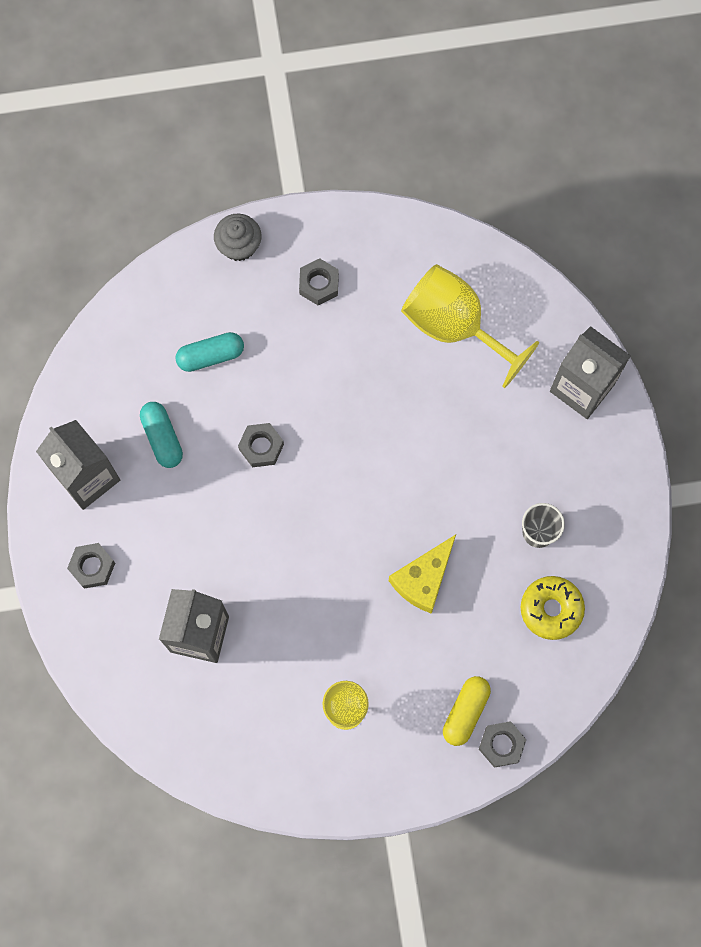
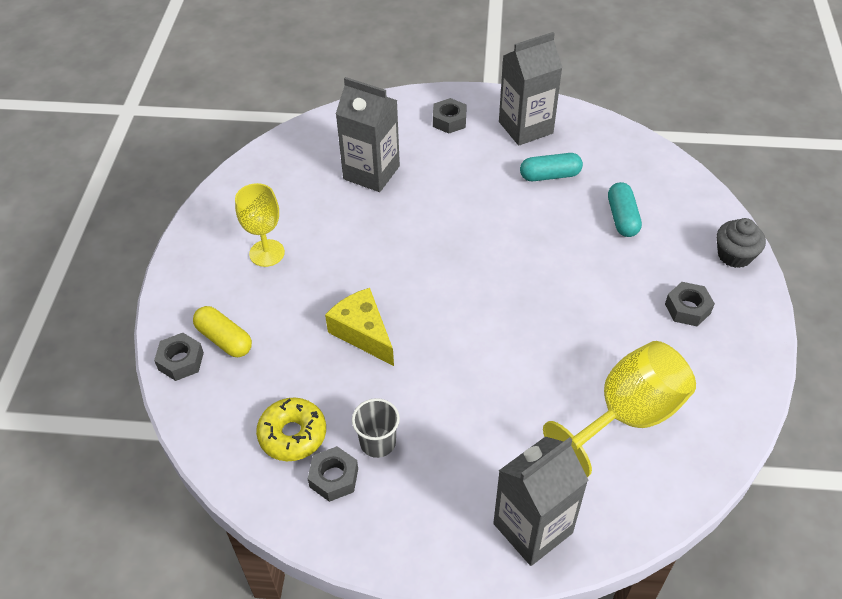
camera: 105 degrees right, 25 degrees down
grey nut [238,423,284,467] -> grey nut moved to [307,446,358,502]

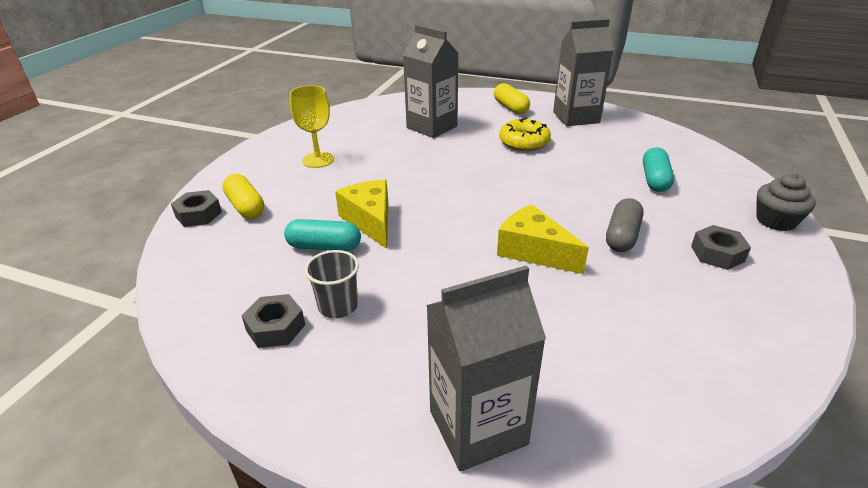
camera: 15 degrees right, 15 degrees down
yellow donut [256,398,326,461] -> yellow donut moved to [499,118,551,151]
grey nut [433,98,467,134] -> yellow capsule [494,83,530,114]
turquoise capsule [520,153,583,181] -> turquoise capsule moved to [284,219,361,251]
yellow goblet [543,341,696,477] -> none
none -> yellow cheese [497,204,589,274]
none -> grey capsule [606,198,644,252]

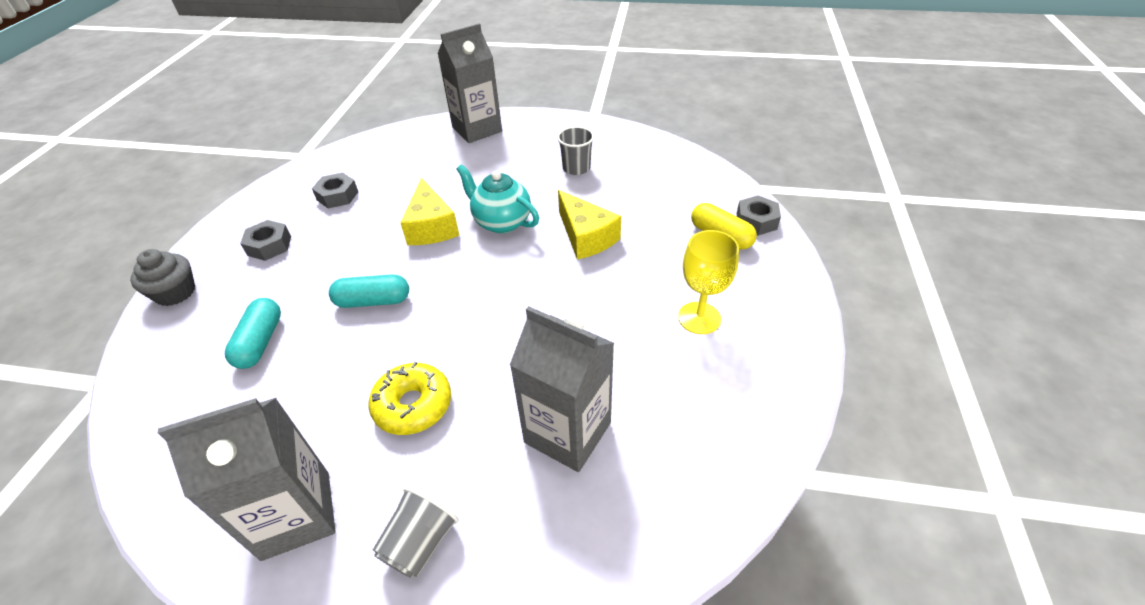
camera: 170 degrees right, 10 degrees up
grey nut [242,294,305,348] -> grey nut moved to [312,173,358,208]
turquoise capsule [284,219,361,251] -> turquoise capsule moved to [329,274,409,308]
yellow capsule [494,83,530,114] -> grey cup [373,487,459,578]
yellow cheese [497,204,589,274] -> yellow cheese turned 45 degrees clockwise [401,177,460,245]
grey capsule [606,198,644,252] -> none
none -> turquoise teapot [456,164,539,234]

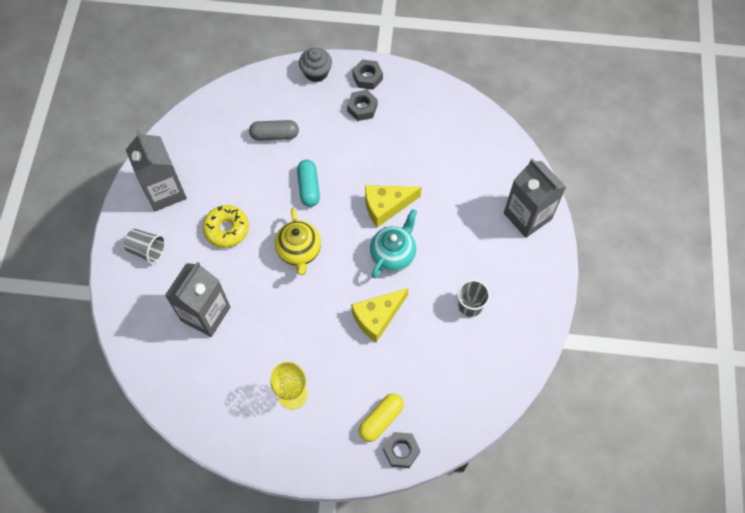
camera: 85 degrees right, 20 degrees up
turquoise capsule [225,298,281,369] -> grey capsule [249,120,299,141]
grey nut [312,173,358,208] -> grey nut moved to [353,59,383,90]
none -> yellow teapot [275,208,321,275]

